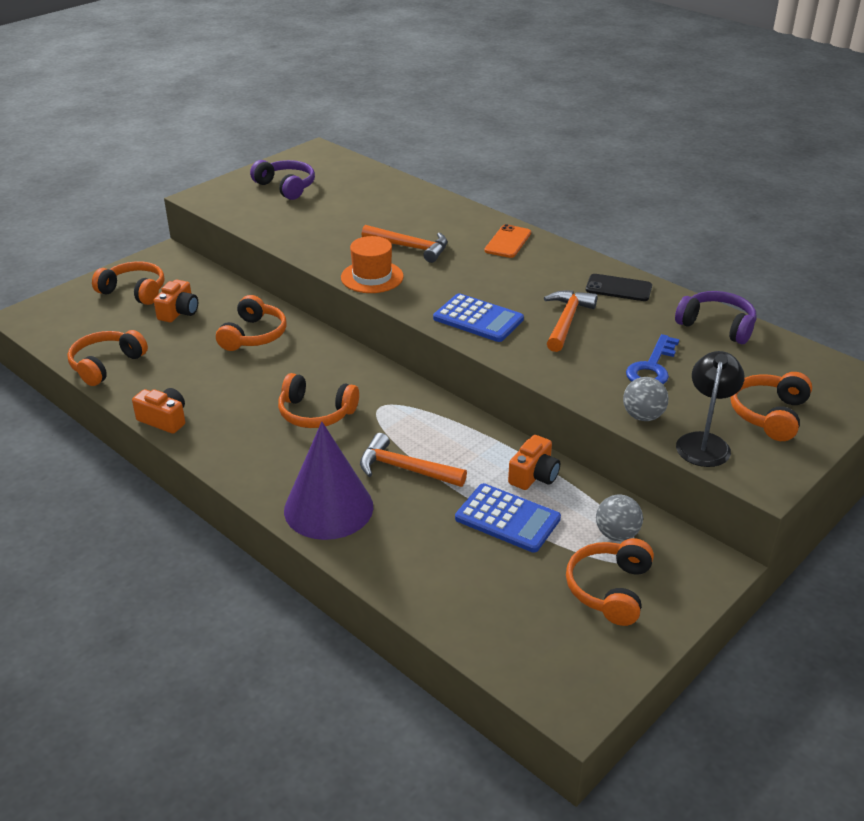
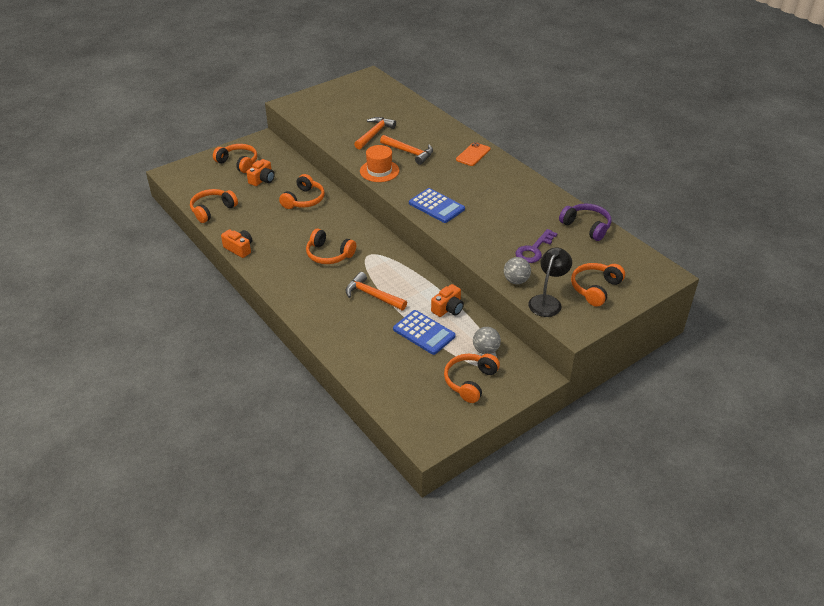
camera: 10 degrees right, 5 degrees up
purple headphones [250,160,315,200] -> none
purple cone [284,422,373,540] -> none
orange hammer [544,290,597,352] -> orange hammer moved to [354,117,396,150]
black phone [586,274,652,301] -> none
blue key [626,334,679,384] -> purple key [515,229,558,263]

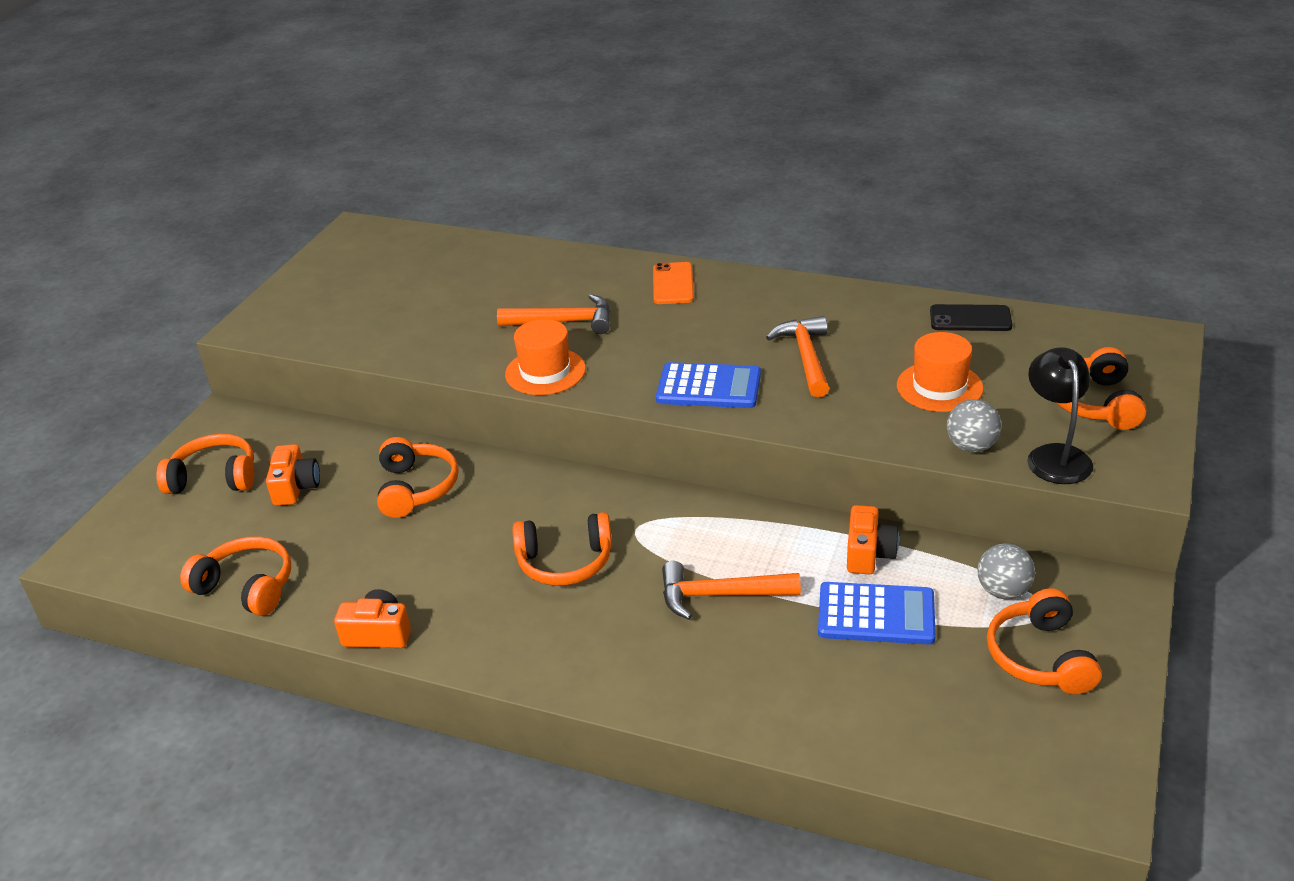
camera: 30 degrees left, 5 degrees down
orange headphones [190,189,238,223] -> orange headphones turned 105 degrees clockwise [180,536,291,616]
orange hammer [354,117,396,150] -> orange hammer moved to [766,316,829,398]
purple key [515,229,558,263] -> orange hat [897,332,984,412]
purple headphones [559,203,612,241] -> black phone [930,304,1012,331]

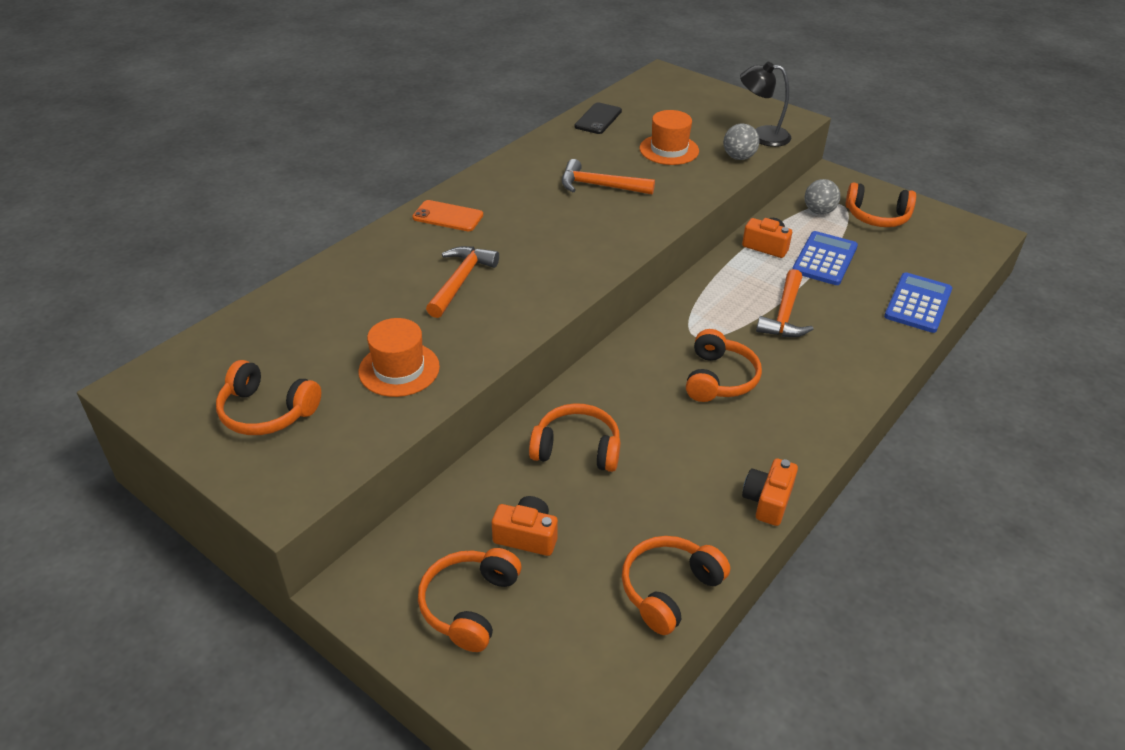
camera: 75 degrees left, 5 degrees up
orange hat [505,319,586,395] -> orange hat moved to [359,318,440,397]
blue calculator [656,362,761,408] -> blue calculator moved to [884,273,952,333]
orange headphones [1057,347,1146,430] -> orange headphones moved to [216,360,321,435]

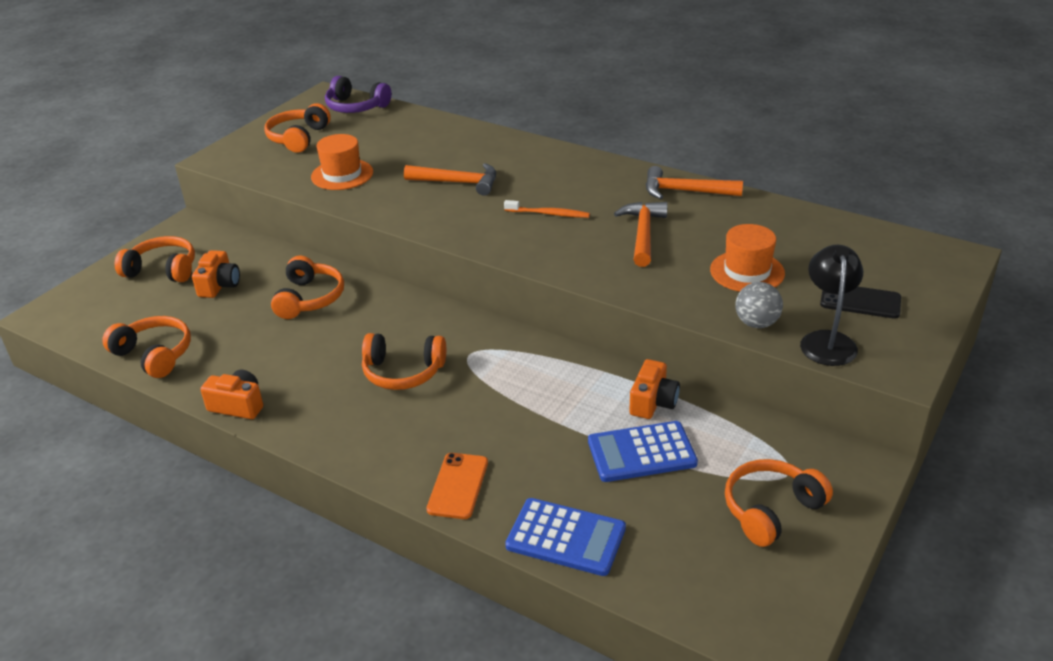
camera: 85 degrees right, 5 degrees down
orange phone [412,200,483,231] -> orange phone moved to [427,453,488,519]
black phone [574,102,622,134] -> black phone moved to [820,287,901,319]
orange hammer [756,269,813,337] -> orange hammer moved to [646,166,743,199]
blue calculator [792,231,858,285] -> blue calculator turned 150 degrees clockwise [588,421,698,482]
grey ball [805,179,840,214] -> none
orange headphones [846,183,916,227] -> orange headphones turned 45 degrees clockwise [725,459,833,547]
none -> purple headphones [325,76,391,113]
none -> orange toothbrush [504,200,590,218]

